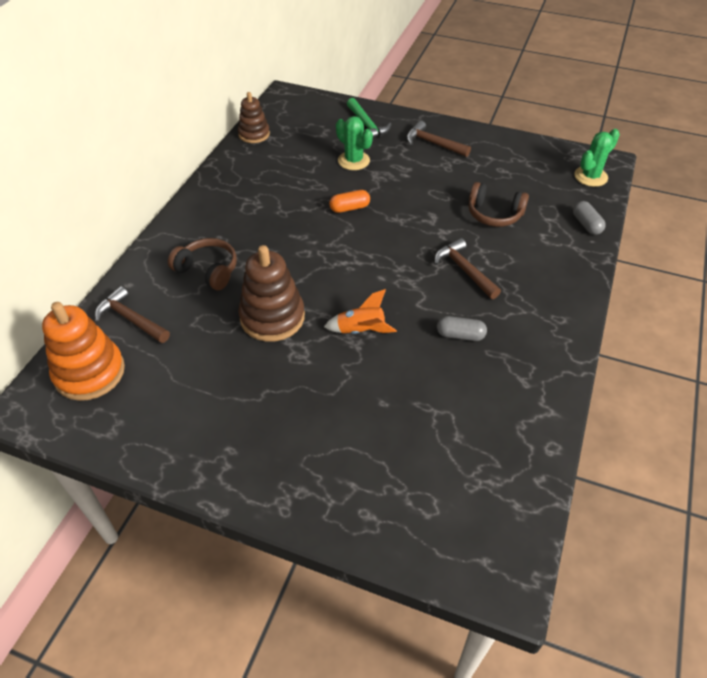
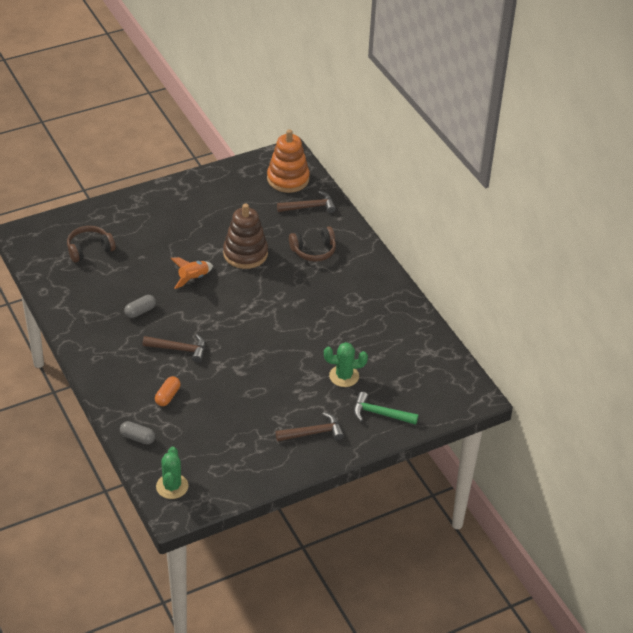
camera: 130 degrees right, 5 degrees down
brown stacking toy [238,92,270,143] -> none
orange capsule [329,190,370,213] -> orange capsule moved to [155,376,180,406]
brown headphones [469,182,529,227] -> brown headphones moved to [67,226,116,263]

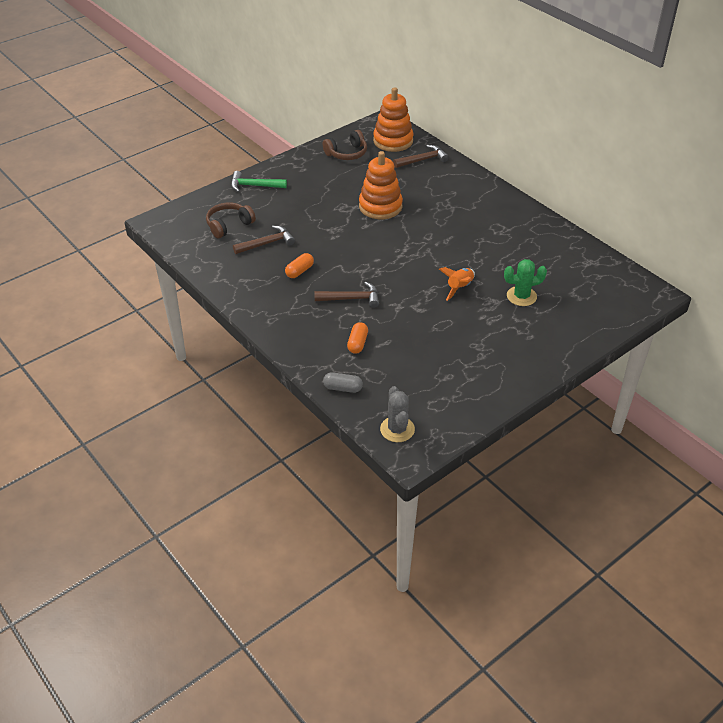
camera: 10 degrees left, 0 degrees up
grey capsule [124,295,156,318] -> orange capsule [285,253,314,278]
green cactus [156,447,189,499] -> grey cactus [380,386,415,442]
orange rocket [171,257,213,289] -> orange rocket moved to [439,267,475,301]
brown stacking toy [223,203,268,269] -> orange stacking toy [359,151,403,219]
brown hammer [276,412,344,441] -> brown hammer moved to [233,225,295,254]
brown headphones [289,226,336,262] -> brown headphones moved to [323,130,367,160]
green hammer [354,392,418,425] -> green hammer moved to [231,171,287,192]

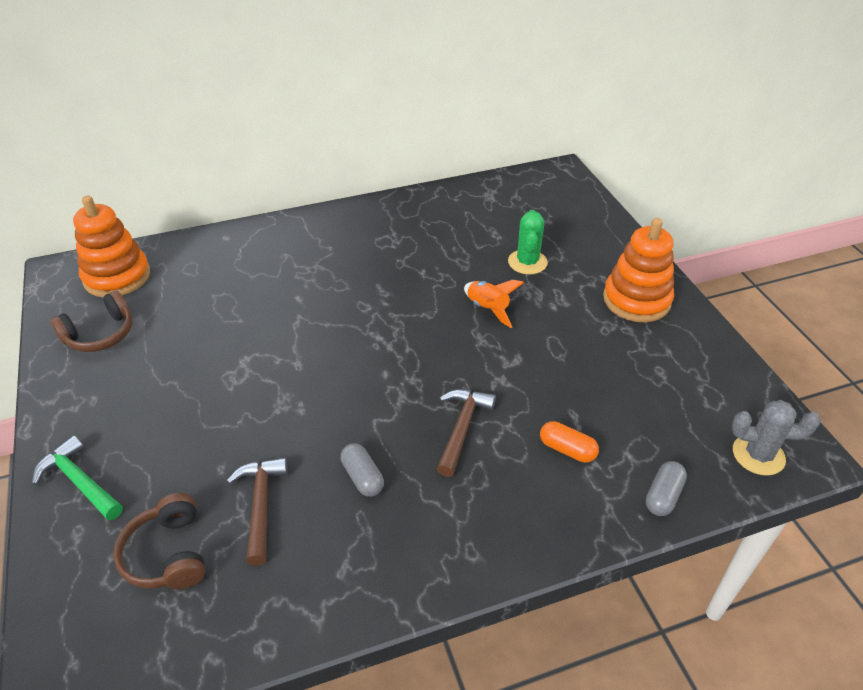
camera: 70 degrees left, 0 degrees up
green hammer [231,171,287,192] -> green hammer turned 105 degrees clockwise [32,435,123,521]
orange capsule [285,253,314,278] -> grey capsule [341,443,384,497]
brown headphones [323,130,367,160] -> brown headphones turned 60 degrees clockwise [50,291,132,352]
orange stacking toy [359,151,403,219] -> orange stacking toy moved to [603,218,674,322]
brown hammer [393,145,449,168] -> none

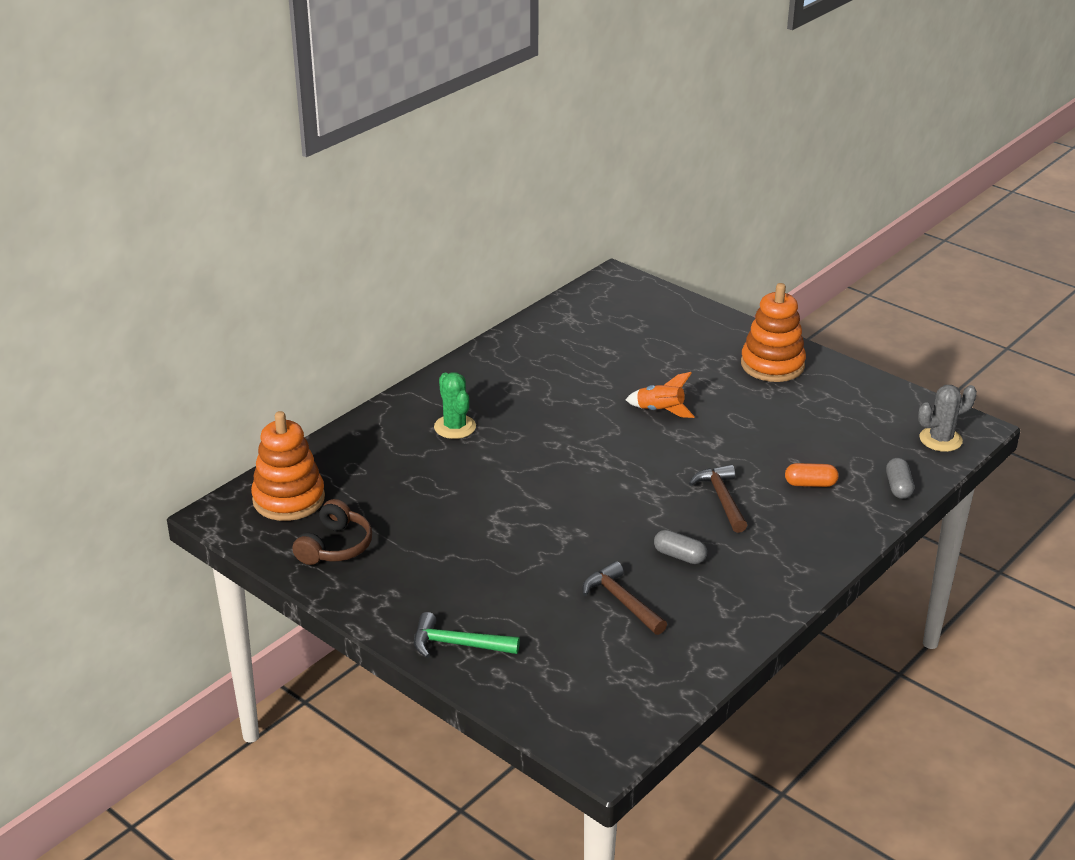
camera: 30 degrees left, 10 degrees down
brown headphones [113,493,205,589] -> none
green cactus [508,210,548,274] -> green cactus moved to [434,372,476,439]

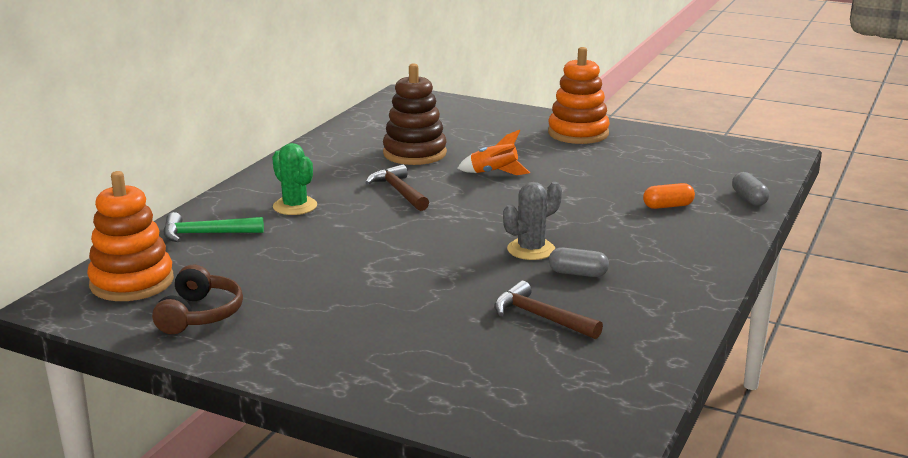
camera: 15 degrees left, 10 degrees down
green hammer [414,612,520,658] -> green hammer moved to [164,212,264,242]
brown hammer [689,465,748,533] -> brown hammer moved to [365,164,429,211]
grey cactus [918,385,977,452] -> grey cactus moved to [503,182,562,260]
none -> brown stacking toy [383,63,447,165]

